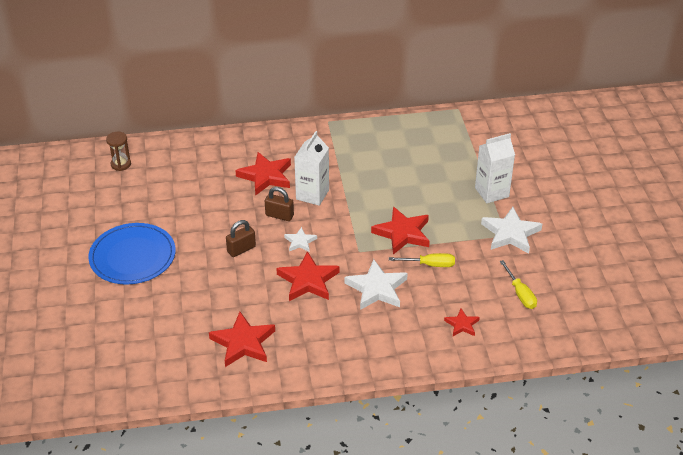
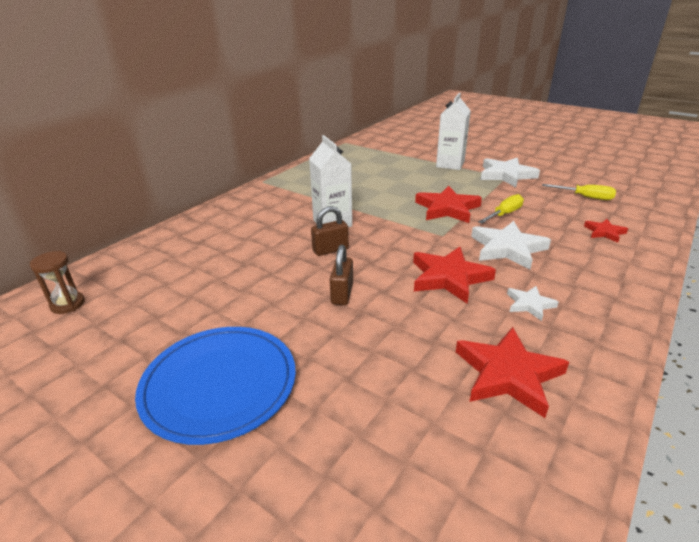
camera: 45 degrees left, 10 degrees down
red star [235,152,291,196] -> none
white star [284,227,317,252] -> white star moved to [507,286,558,321]

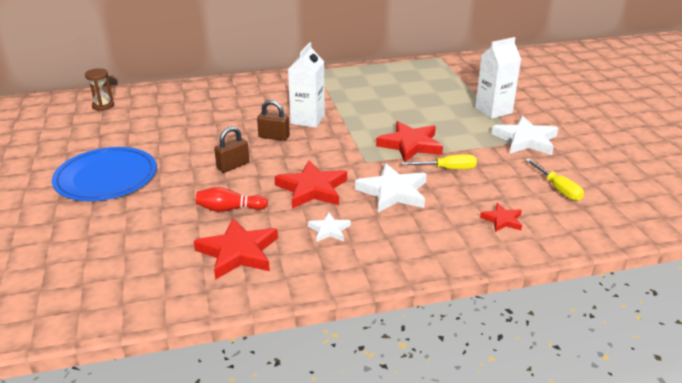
camera: 40 degrees right, 0 degrees up
none -> red bowling pin [196,187,268,212]

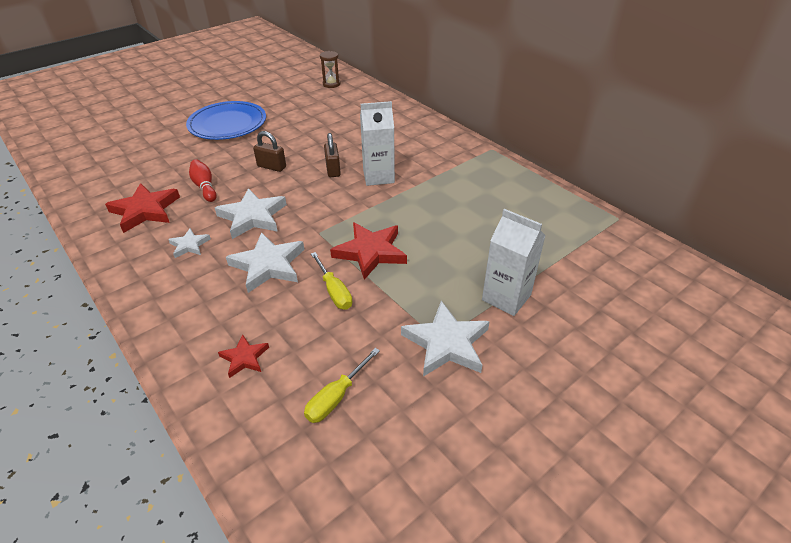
camera: 65 degrees right, 10 degrees up
red star [275,161,347,209] -> white star [215,188,287,239]

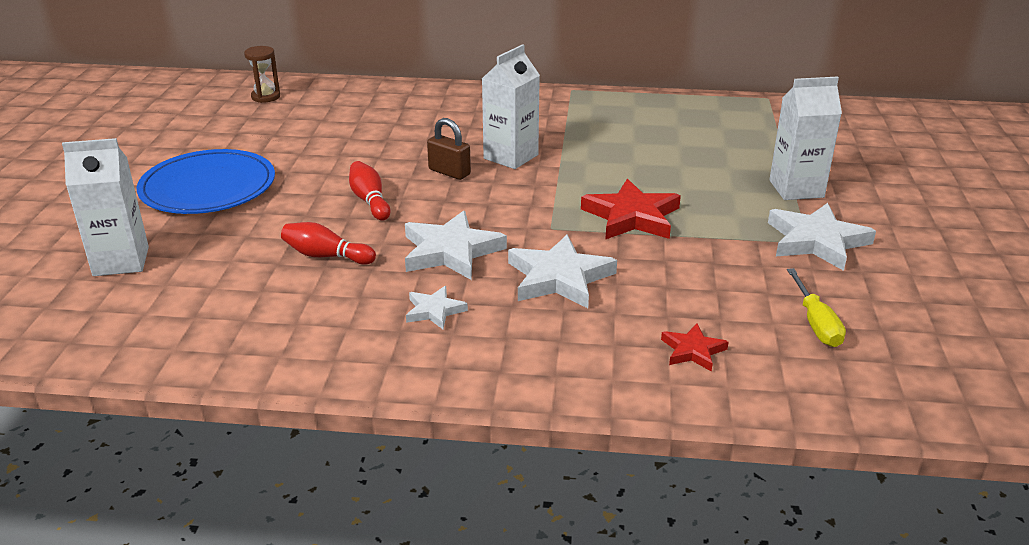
camera: 45 degrees left, 10 degrees down
red star [105,183,180,233] -> none
brown padlock [253,131,286,172] -> red bowling pin [349,161,391,221]
yellow screwdriver [311,252,352,310] -> none
none -> white carton [62,138,149,276]

